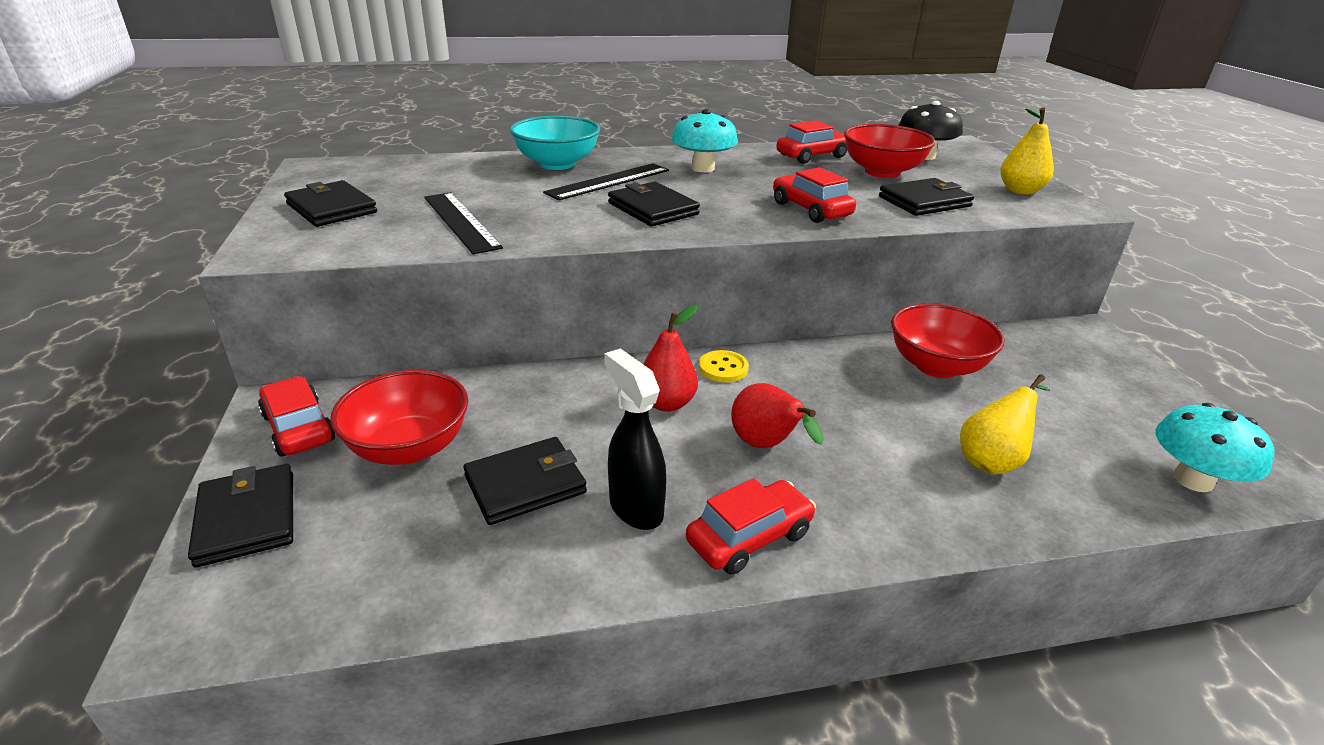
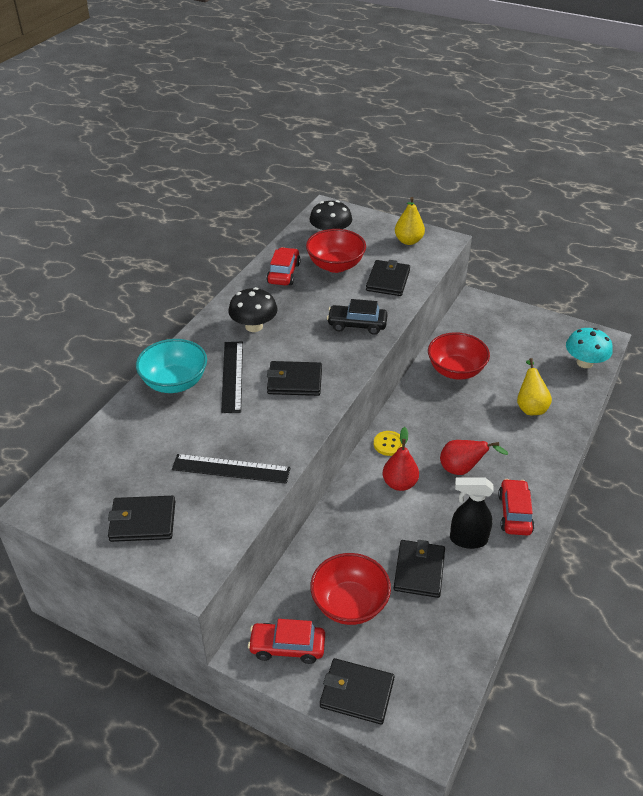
camera: 50 degrees left, 10 degrees up
turquoise mushroom [671,109,738,172] -> black mushroom [228,287,278,332]
red car [773,167,856,223] -> black car [327,299,388,335]

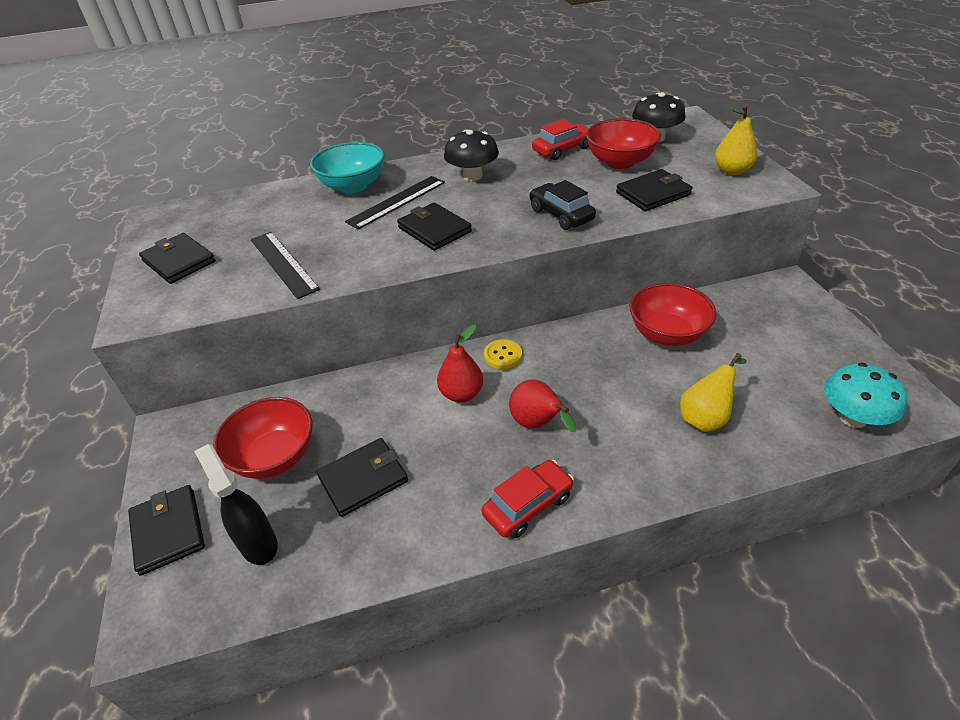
camera: 50 degrees right, 0 degrees up
red car [248,619,325,664] -> none
black spray bottle [450,477,494,549] -> black spray bottle moved to [194,444,278,565]

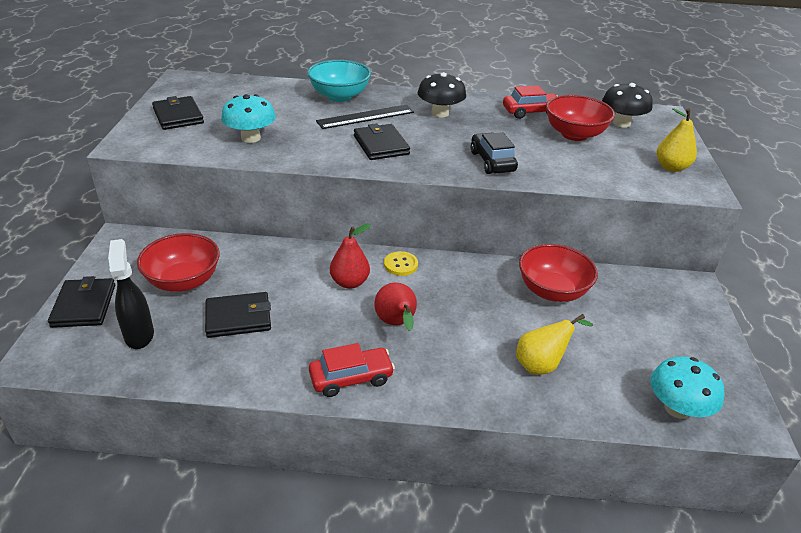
camera: 15 degrees right, 5 degrees down
black ruler [251,232,320,299] -> turquoise mushroom [221,94,276,143]
black wallet [616,169,692,211] -> none

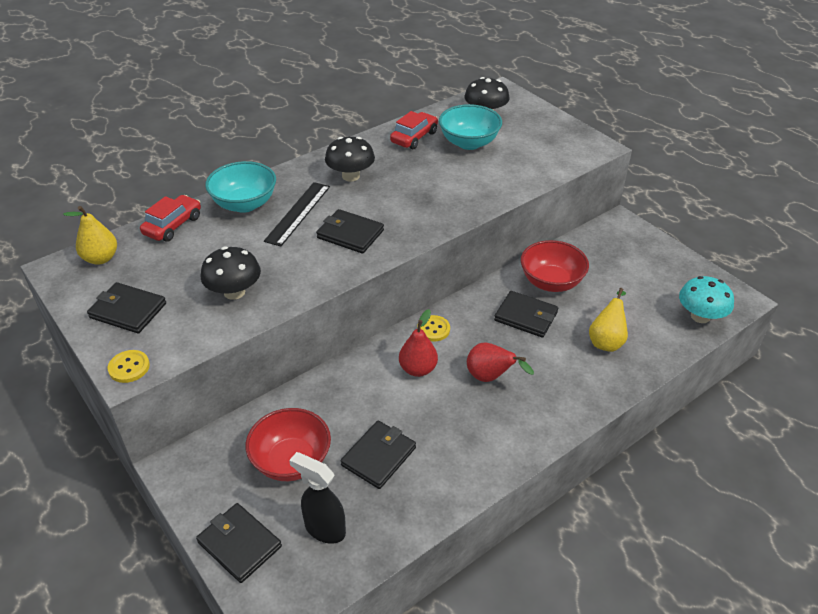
camera: 40 degrees left, 5 degrees up
turquoise mushroom [221,94,276,143] -> black mushroom [201,247,261,300]
red car [309,343,395,397] -> red car moved to [140,195,201,242]
black car [471,132,518,174] -> none
red bowl [546,95,615,141] -> turquoise bowl [439,104,502,150]
yellow pear [657,108,697,172] -> yellow pear moved to [63,206,117,264]
none -> yellow button [108,350,150,383]
none -> black wallet [494,291,558,338]

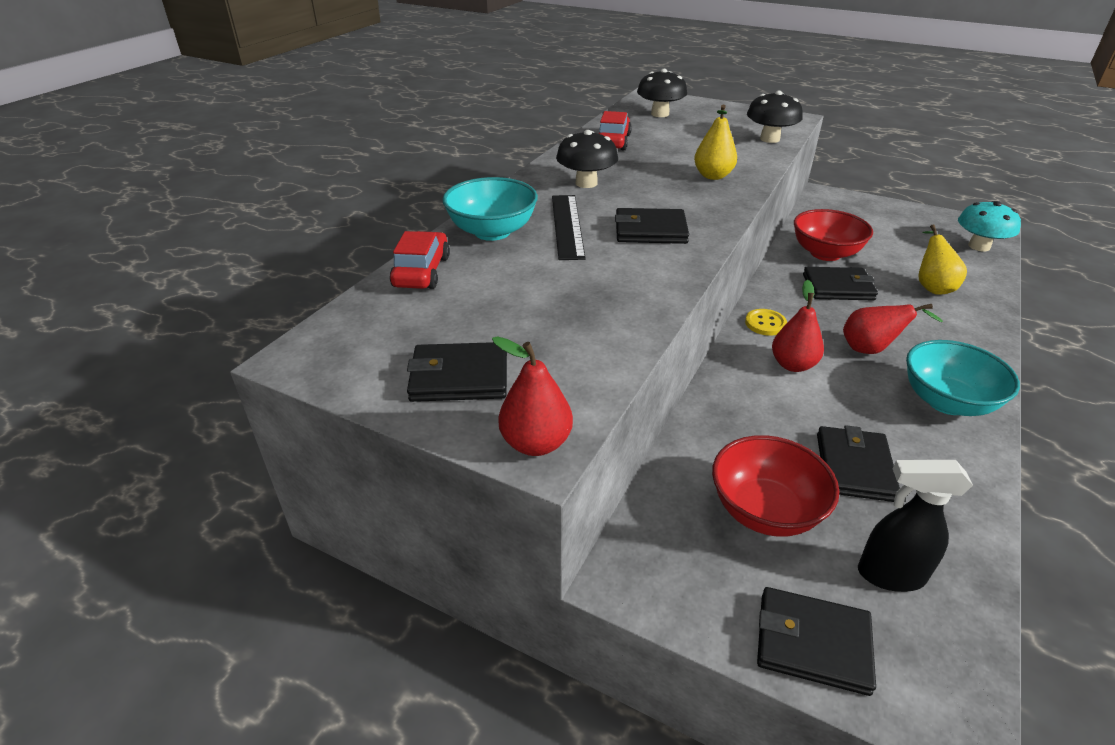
camera: 25 degrees left, 5 degrees down
yellow pear [63,206,117,264] -> yellow pear moved to [694,105,737,180]
yellow button [108,350,150,383] -> red pear [492,336,573,456]
black mushroom [201,247,261,300] -> black mushroom moved to [747,91,803,143]
turquoise bowl [439,104,502,150] -> turquoise bowl moved to [906,340,1020,416]

